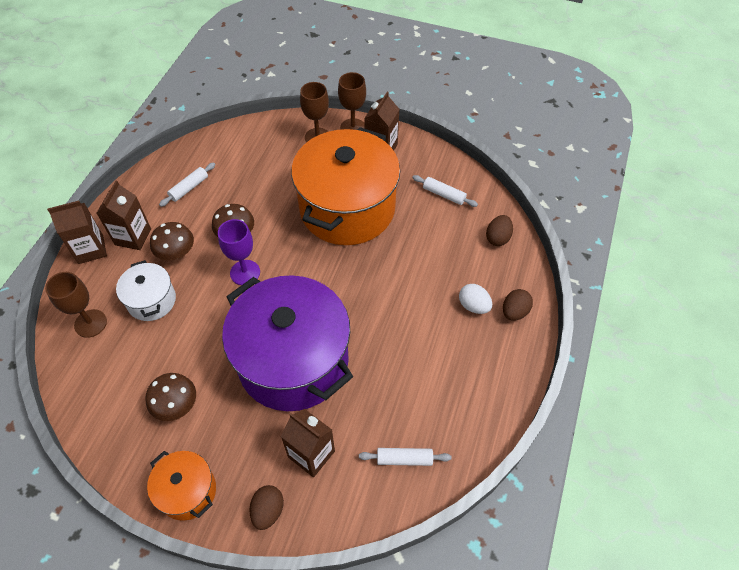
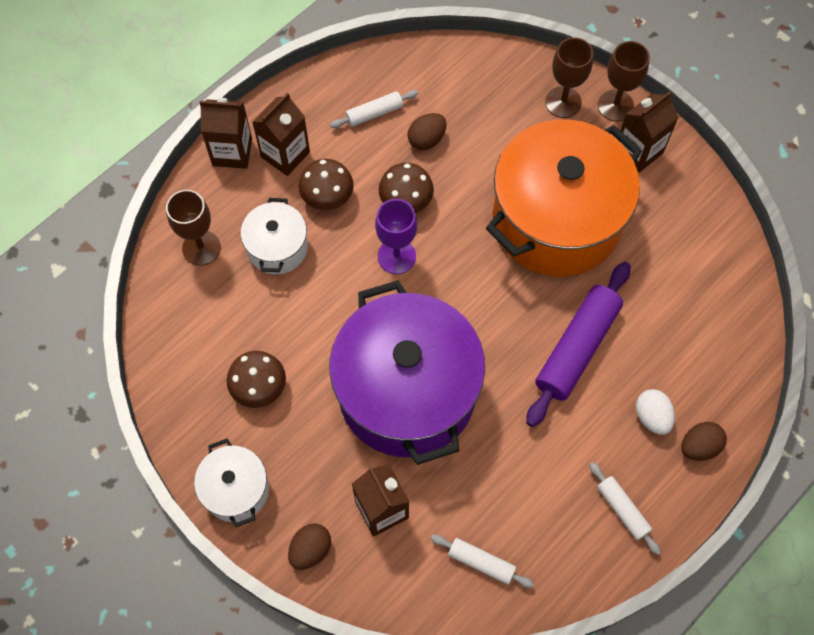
camera: 25 degrees right, 10 degrees up
orange pot [147,451,216,521] -> white pot [194,439,269,527]
white rolling pin [412,175,478,207] -> white rolling pin moved to [589,462,661,555]
brown egg [486,215,513,246] -> brown egg moved to [408,113,447,150]
none -> purple rolling pin [526,262,630,427]

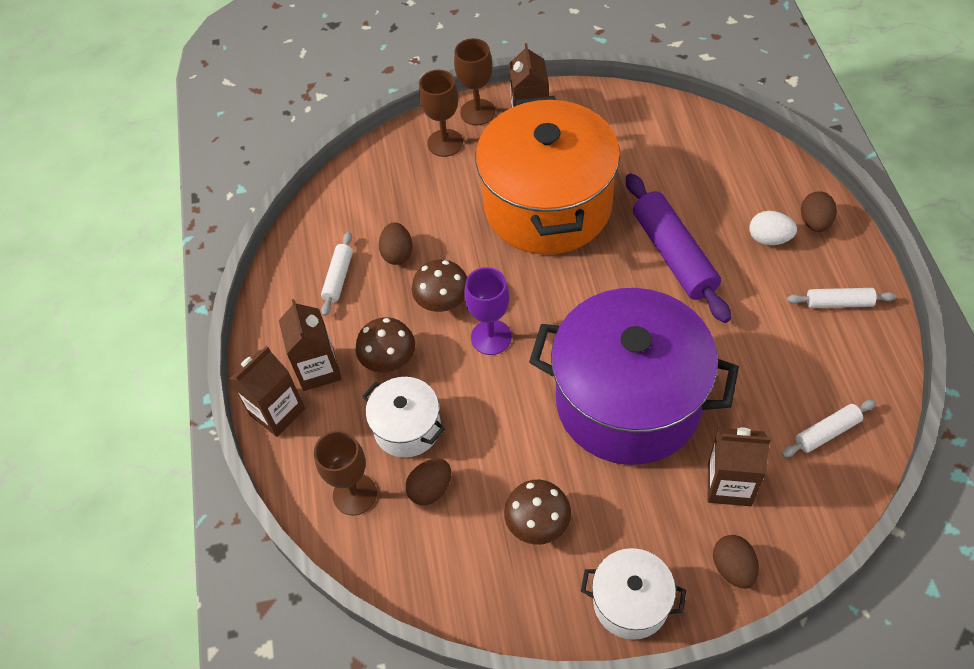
camera: 50 degrees left, 10 degrees down
none -> brown egg [405,459,451,505]

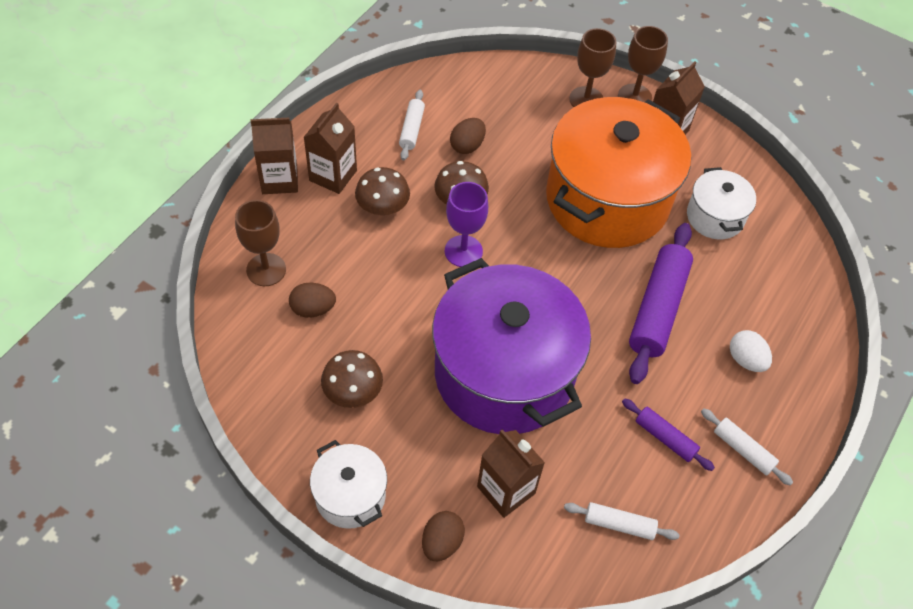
camera: 35 degrees right, 0 degrees up
white rolling pin [321,232,353,316] -> white rolling pin turned 45 degrees counterclockwise [399,90,425,161]
white pot [362,377,445,458] -> white pot moved to [687,167,756,239]
brown egg [801,191,837,232] -> none
none -> purple rolling pin [622,398,715,471]

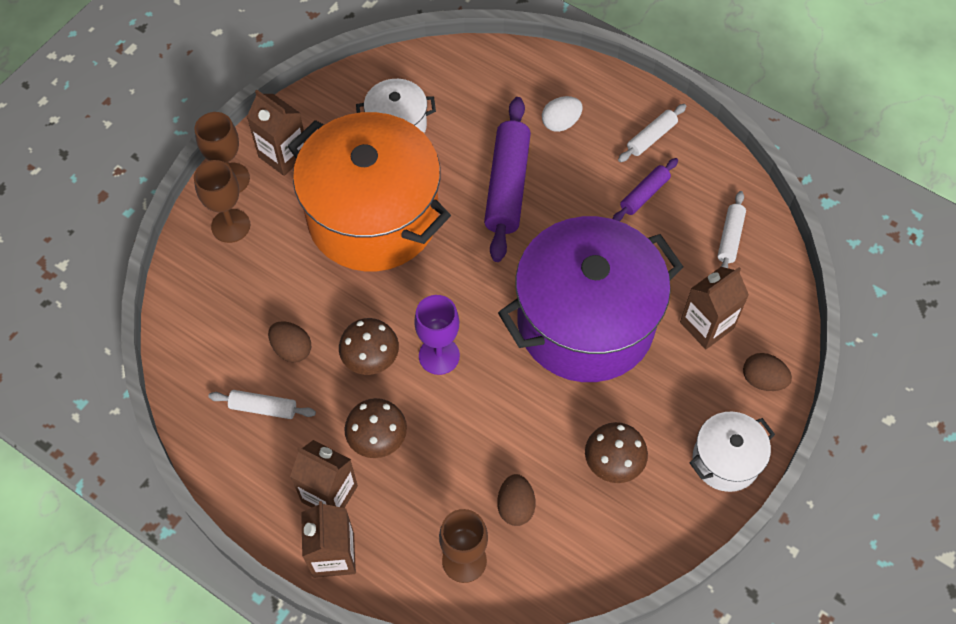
camera: 85 degrees left, 5 degrees up
purple rolling pin [629,223,693,384] -> purple rolling pin turned 75 degrees clockwise [484,97,531,262]

